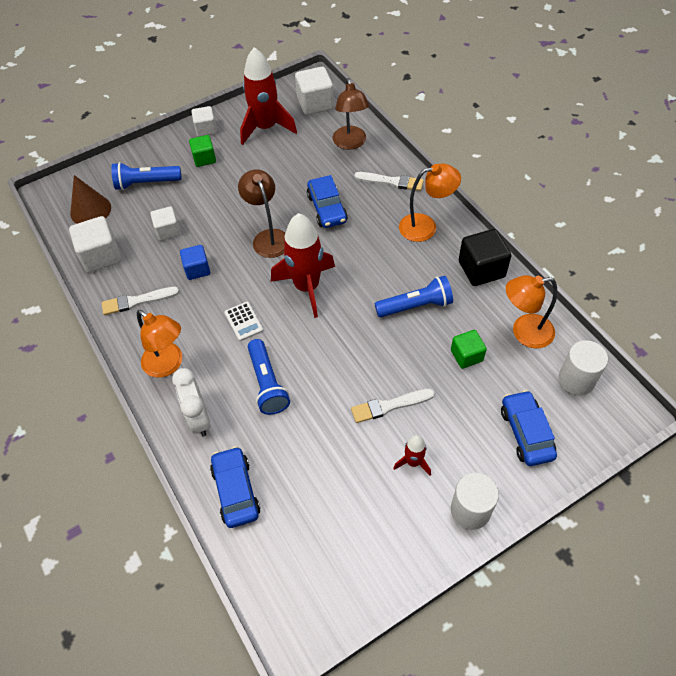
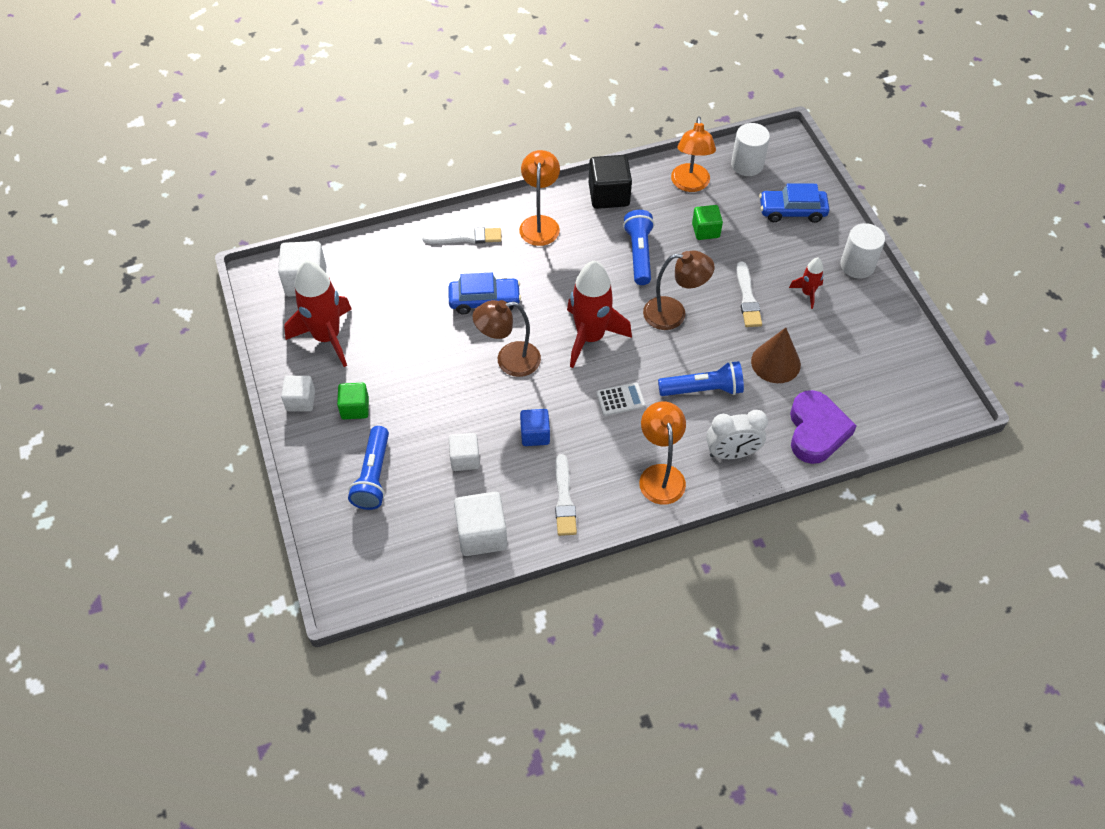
camera: 80 degrees left, 0 degrees up
brown cone [70,175,111,224] -> brown cone moved to [751,328,801,383]
orange lamp [137,310,182,378] -> orange lamp turned 60 degrees counterclockwise [639,401,686,505]
blue car [210,446,261,528] -> purple heart [790,390,857,464]
brown lamp [333,78,369,150] -> brown lamp moved to [643,251,715,330]
white brush [354,172,424,191] -> white brush turned 60 degrees clockwise [422,227,502,244]

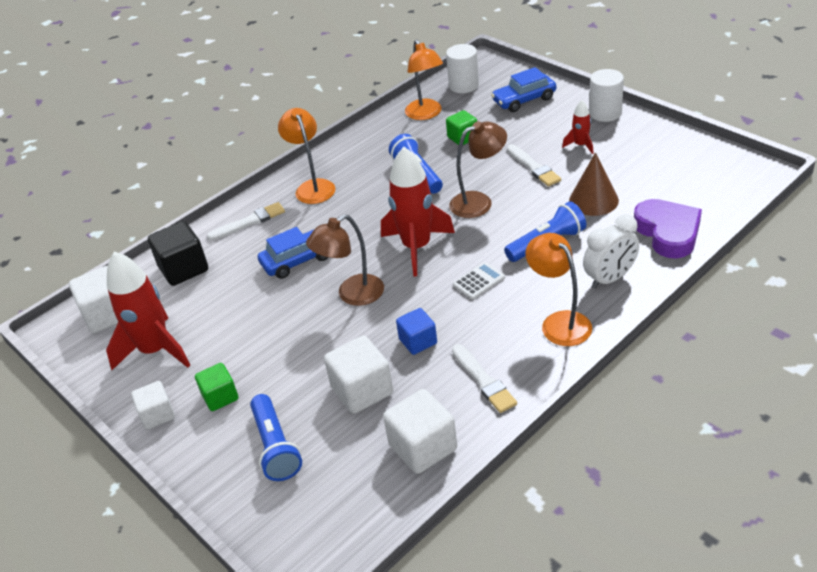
camera: 20 degrees left, 15 degrees down
white cube [449,433,480,471] -> white cube [324,336,393,414], size x1.57
black cube [589,155,632,209] -> black cube moved to [148,221,208,286]

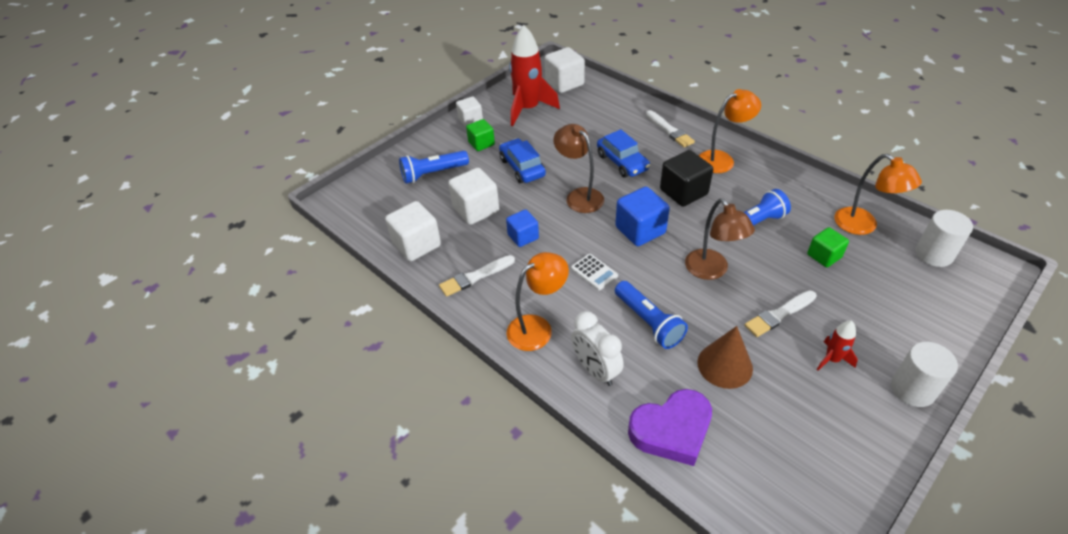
camera: 85 degrees right, 5 degrees up
black cube [148,221,208,286] -> black cube moved to [660,150,713,207]
red rocket [381,147,455,276] -> blue cube [615,187,670,246]
orange lamp [405,40,443,120] -> orange lamp turned 105 degrees counterclockwise [834,154,922,235]
blue car [491,67,556,112] -> blue car moved to [499,138,546,183]

